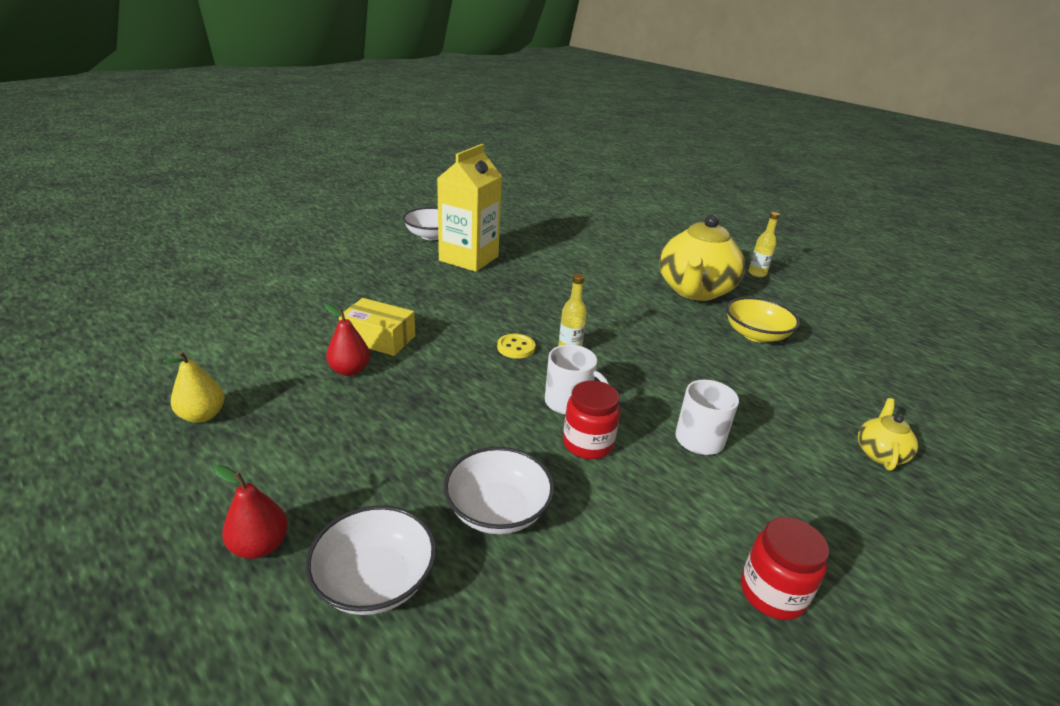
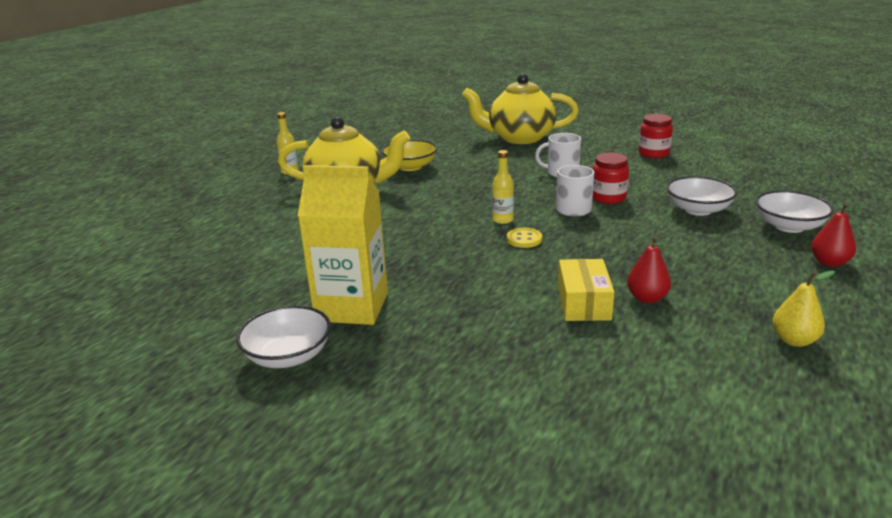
camera: 105 degrees left, 5 degrees down
yellow teapot [858,398,918,471] -> yellow teapot [462,73,579,144], size x2.25

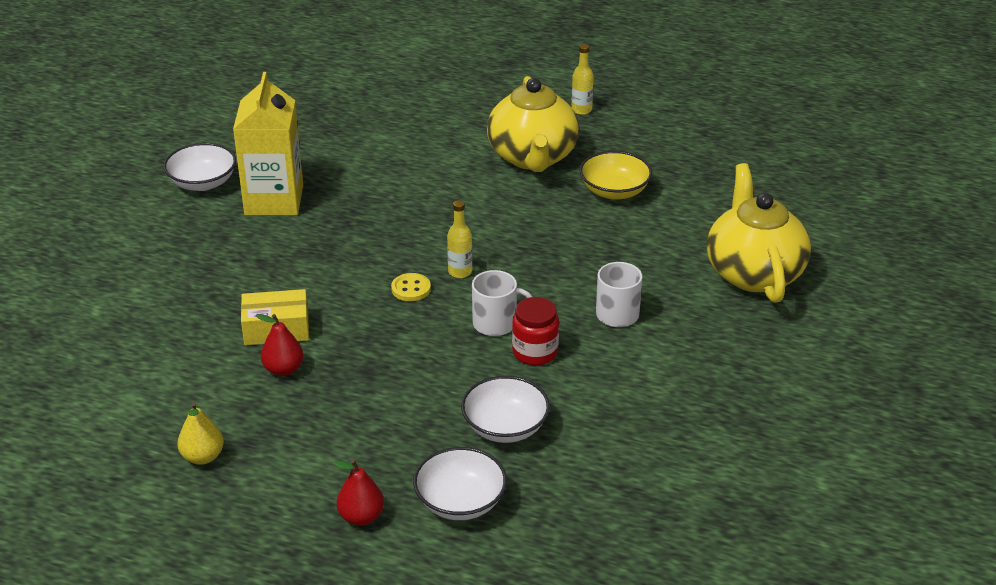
camera: 80 degrees right, 10 degrees up
red jar [639,114,673,158] -> none

